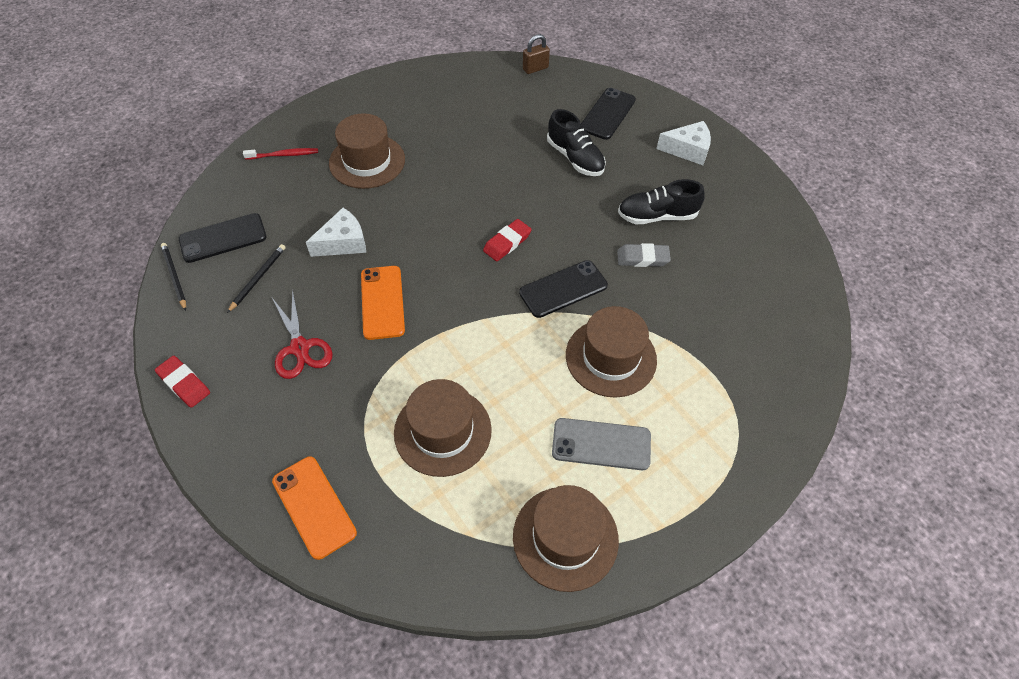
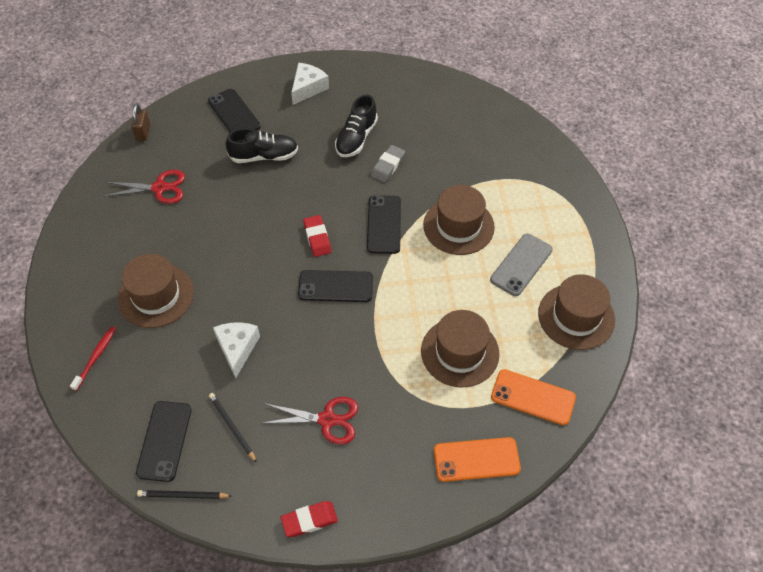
camera: 60 degrees left, 0 degrees up
orange phone [361,266,405,340] -> orange phone moved to [491,369,576,425]
none -> red scissors [103,170,185,204]
none -> black phone [298,270,373,302]

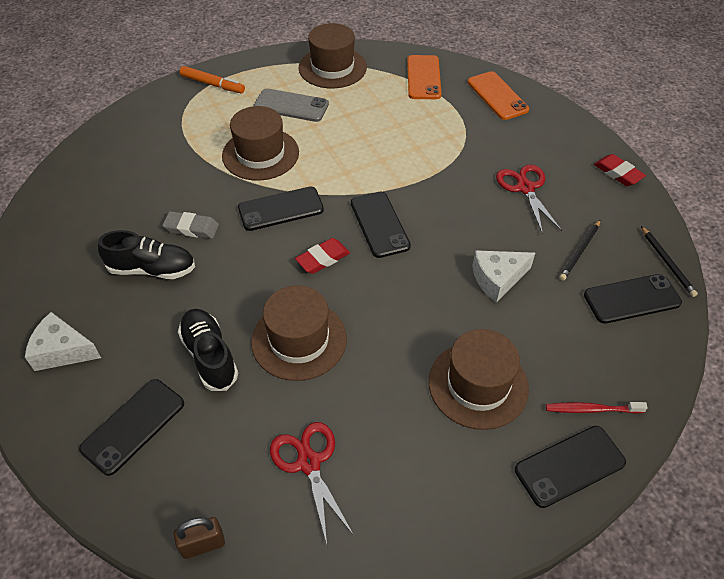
camera: 110 degrees left, 5 degrees down
brown hat [421,310,500,387] -> brown hat moved to [251,285,347,381]
none -> orange marker [180,66,245,93]
none -> black phone [515,426,626,508]

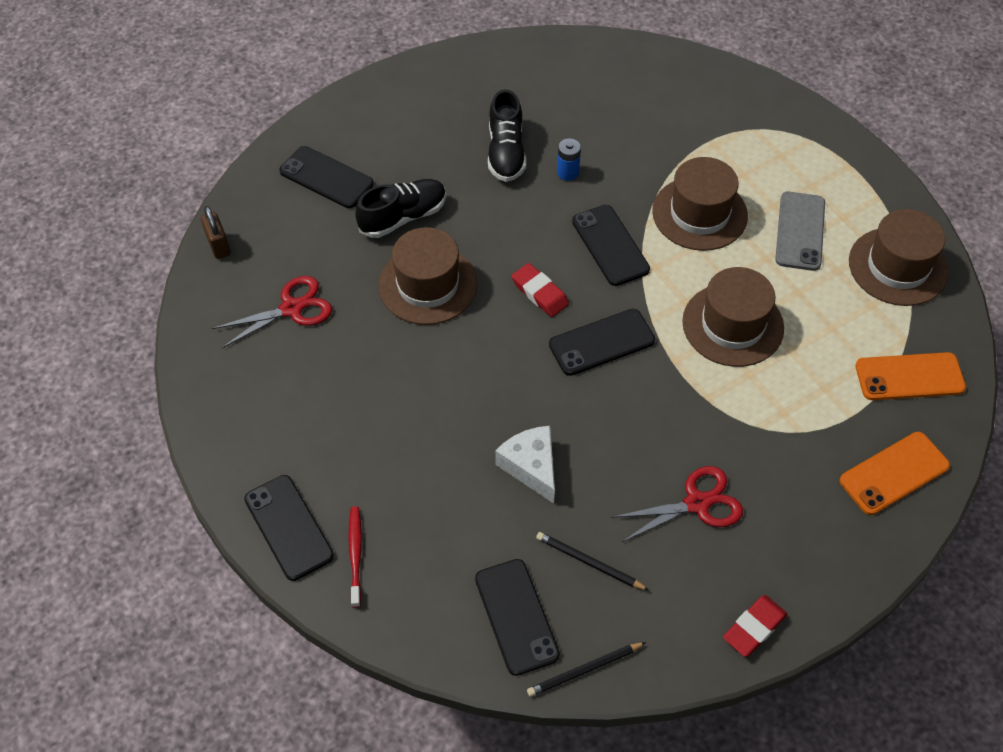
camera: 85 degrees right, 5 degrees up
white cheese [25,312,101,371] -> none
grey eraser [162,211,219,239] -> blue battery [557,138,581,181]
orange marker [180,66,245,93] -> none
brown hat [429,329,529,430] -> brown hat moved to [682,267,784,367]

